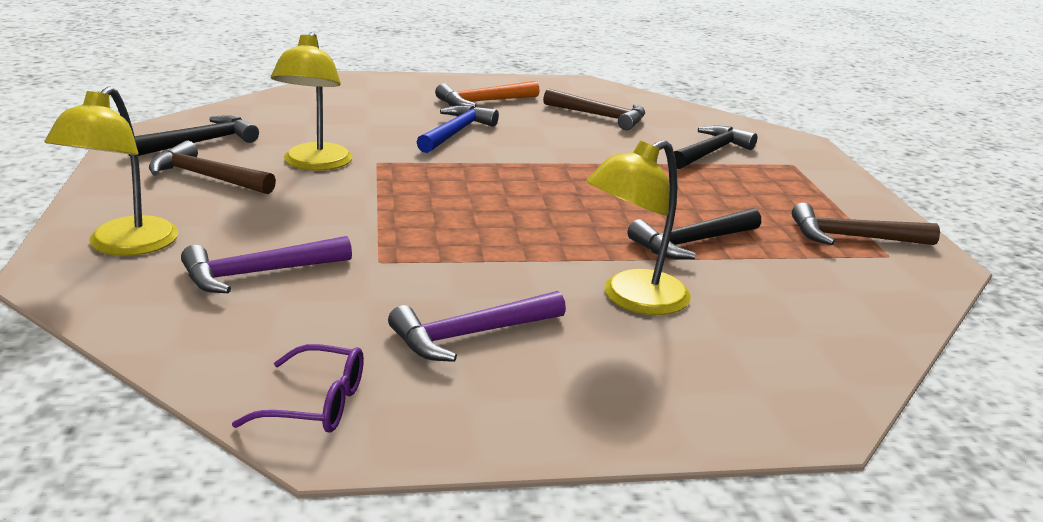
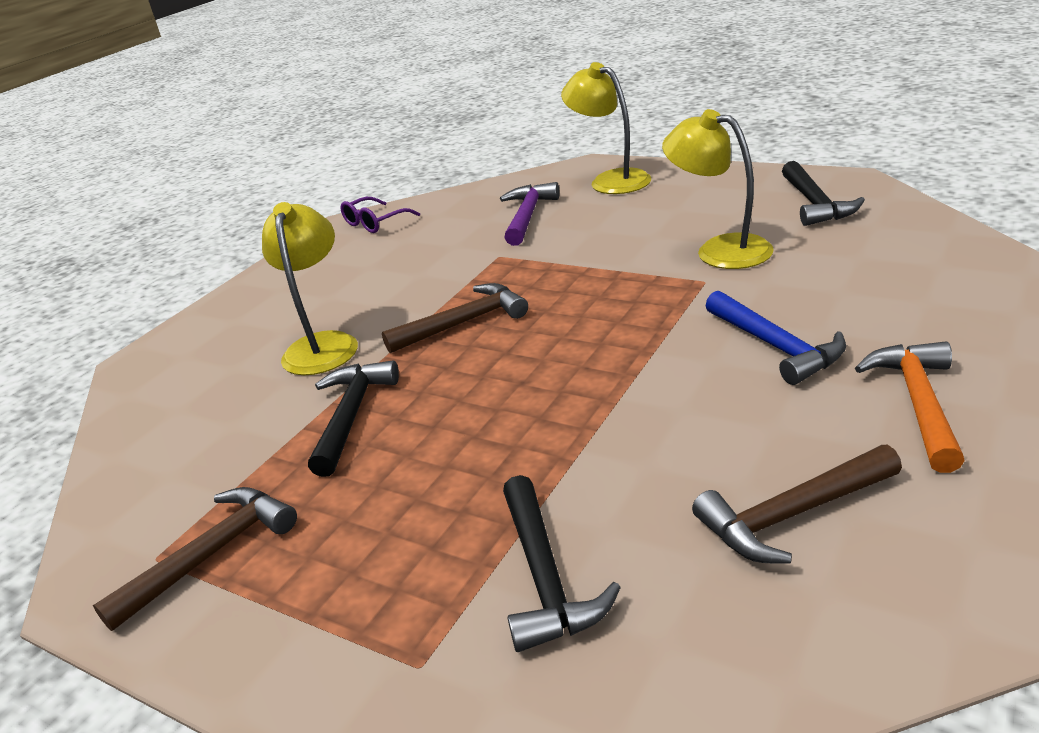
camera: 135 degrees right, 5 degrees up
brown hammer [149,140,276,194] -> brown hammer moved to [382,283,528,353]
purple hammer [388,291,566,362] -> none

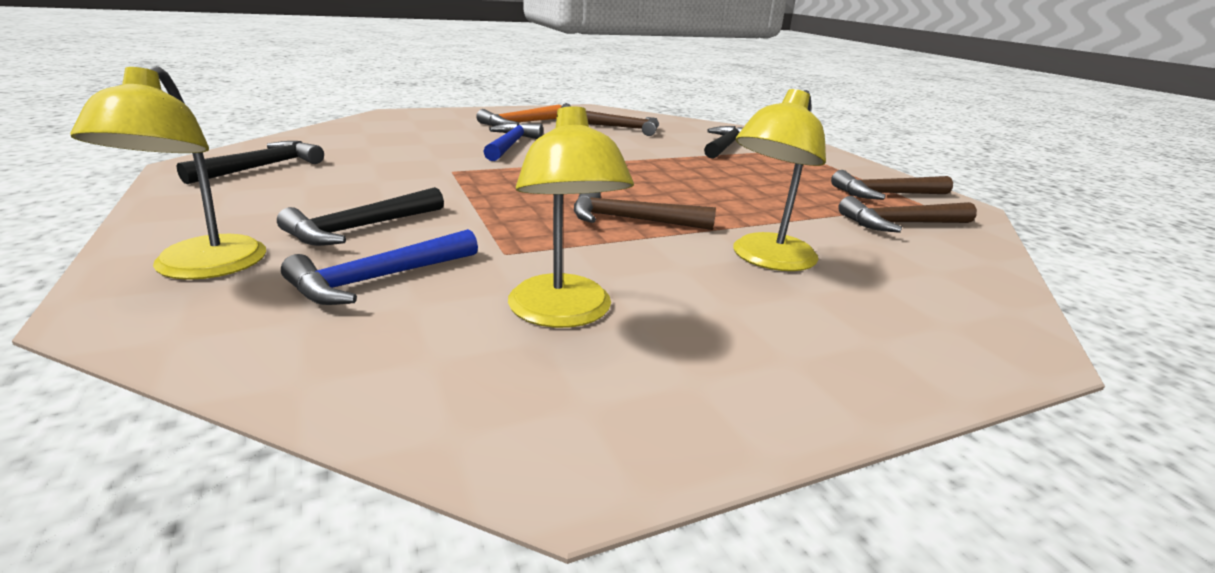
camera: 150 degrees left, 5 degrees down
black hammer [308,360,399,477] -> black hammer moved to [277,187,444,246]
purple glasses [340,197,420,233] -> none
purple hammer [500,182,559,246] -> blue hammer [281,229,478,305]
yellow lamp [662,109,774,269] -> yellow lamp moved to [508,103,634,328]
none -> brown hammer [838,196,977,233]

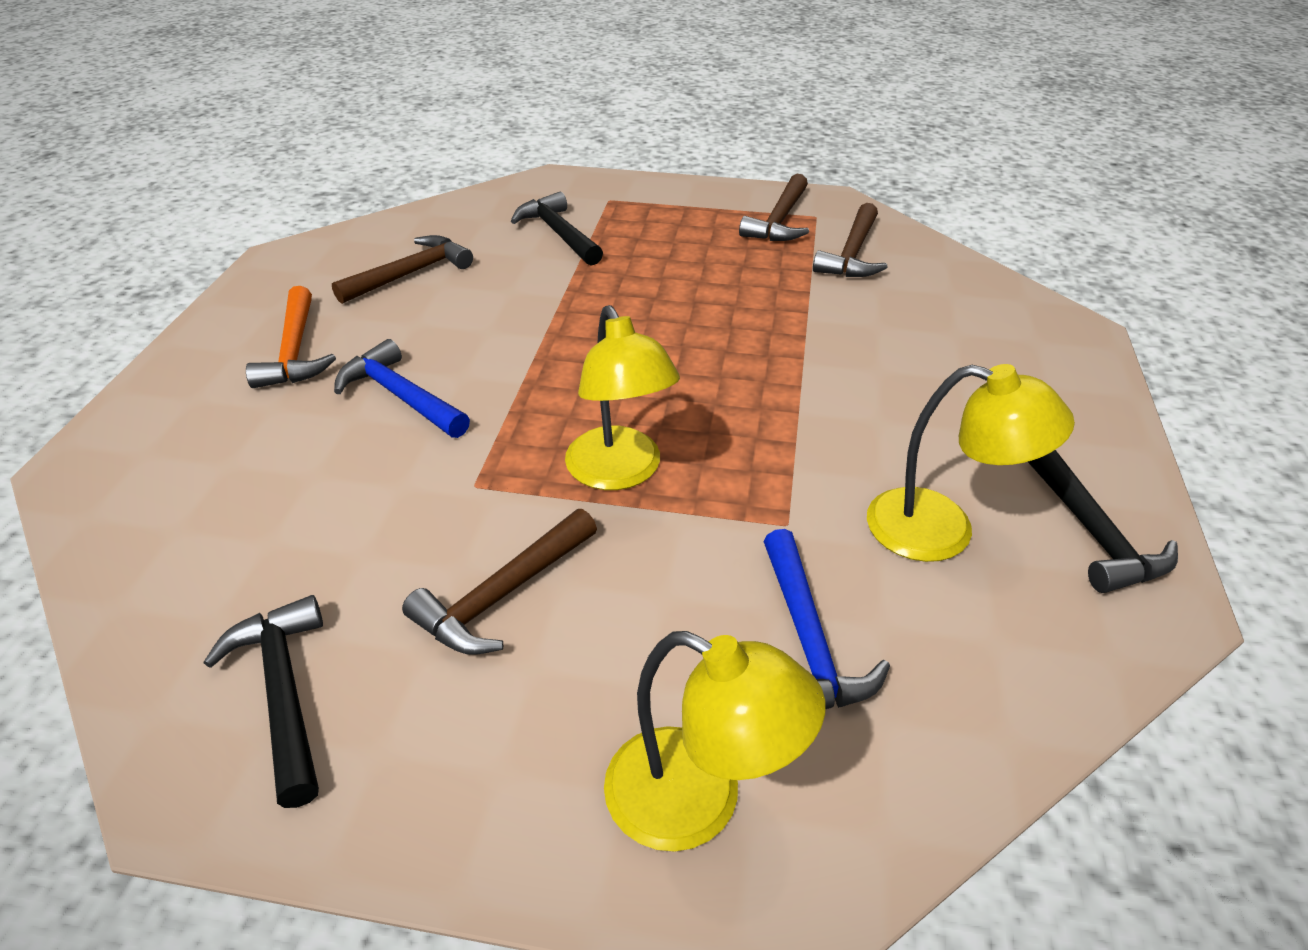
camera: 55 degrees left, 15 degrees up
black hammer [277,187,444,246] -> black hammer moved to [1028,450,1178,593]
brown hammer [574,192,716,230] -> brown hammer moved to [402,509,597,655]
yellow lamp [733,89,826,271] -> yellow lamp moved to [565,305,680,490]

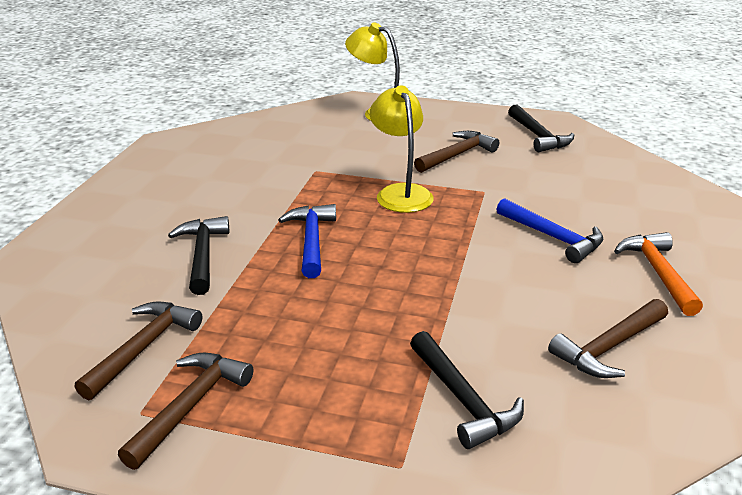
camera: 175 degrees left, 10 degrees down
blue hammer [763,529,890,709] -> blue hammer moved to [278,204,336,278]
yellow lamp [867,364,1075,562] -> none
black hammer [1028,450,1178,593] -> black hammer moved to [168,216,229,295]

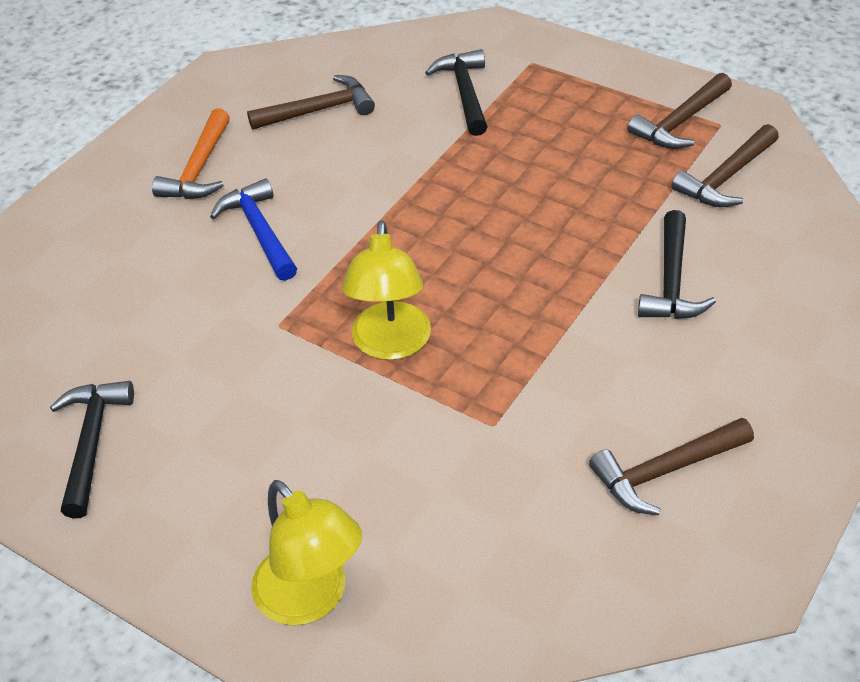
camera: 160 degrees left, 15 degrees up
blue hammer [278,204,336,278] -> none
brown hammer [414,131,499,173] -> brown hammer moved to [589,418,754,515]

